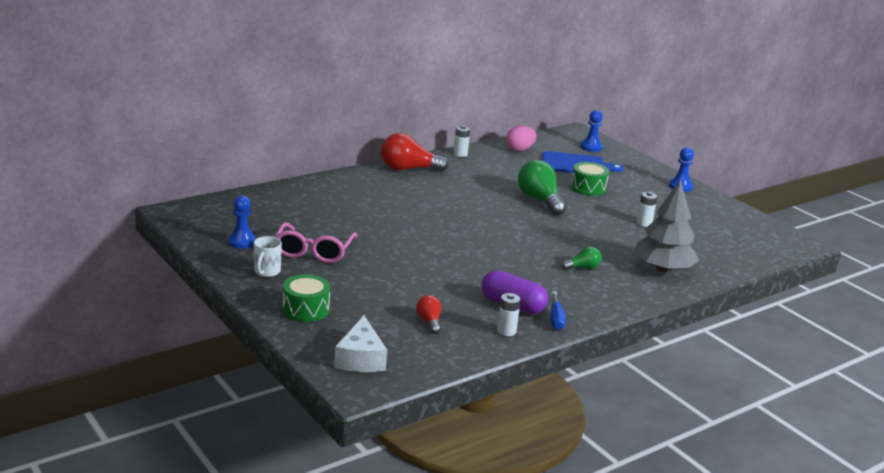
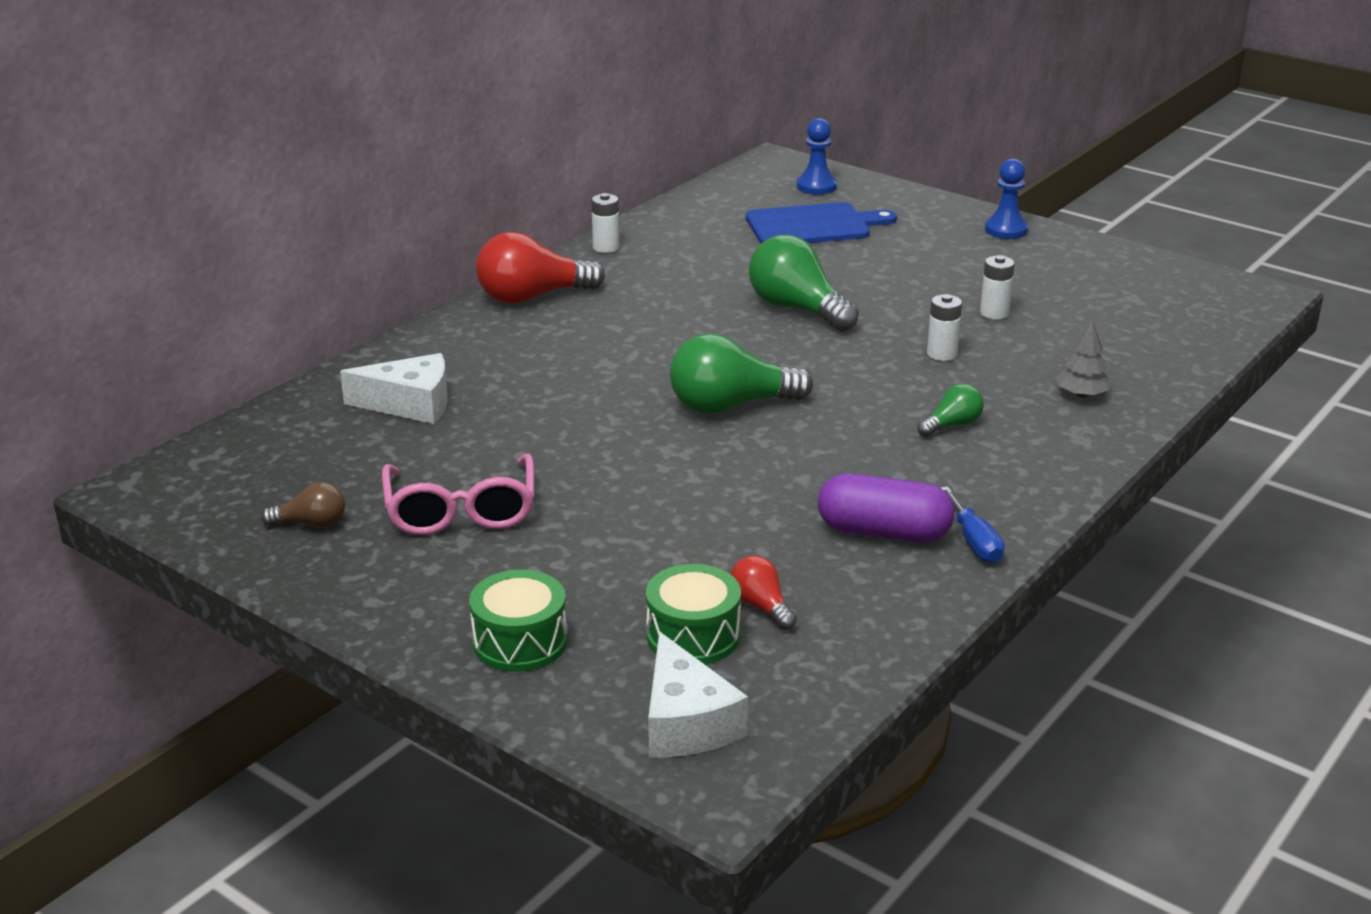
camera: 15 degrees left, 5 degrees up
blue pawn [228,195,257,249] -> brown light bulb [261,482,345,528]
white mug [254,236,282,277] -> none
white battery [497,293,521,336] -> white battery moved to [927,294,962,361]
pink egg [506,126,537,151] -> none
green drum [571,162,609,196] -> green drum moved to [646,564,741,664]
grey tree [634,180,699,272] -> grey tree [1056,321,1112,398], size x0.47
none -> white cheese [340,353,448,424]
none -> green light bulb [670,333,813,414]

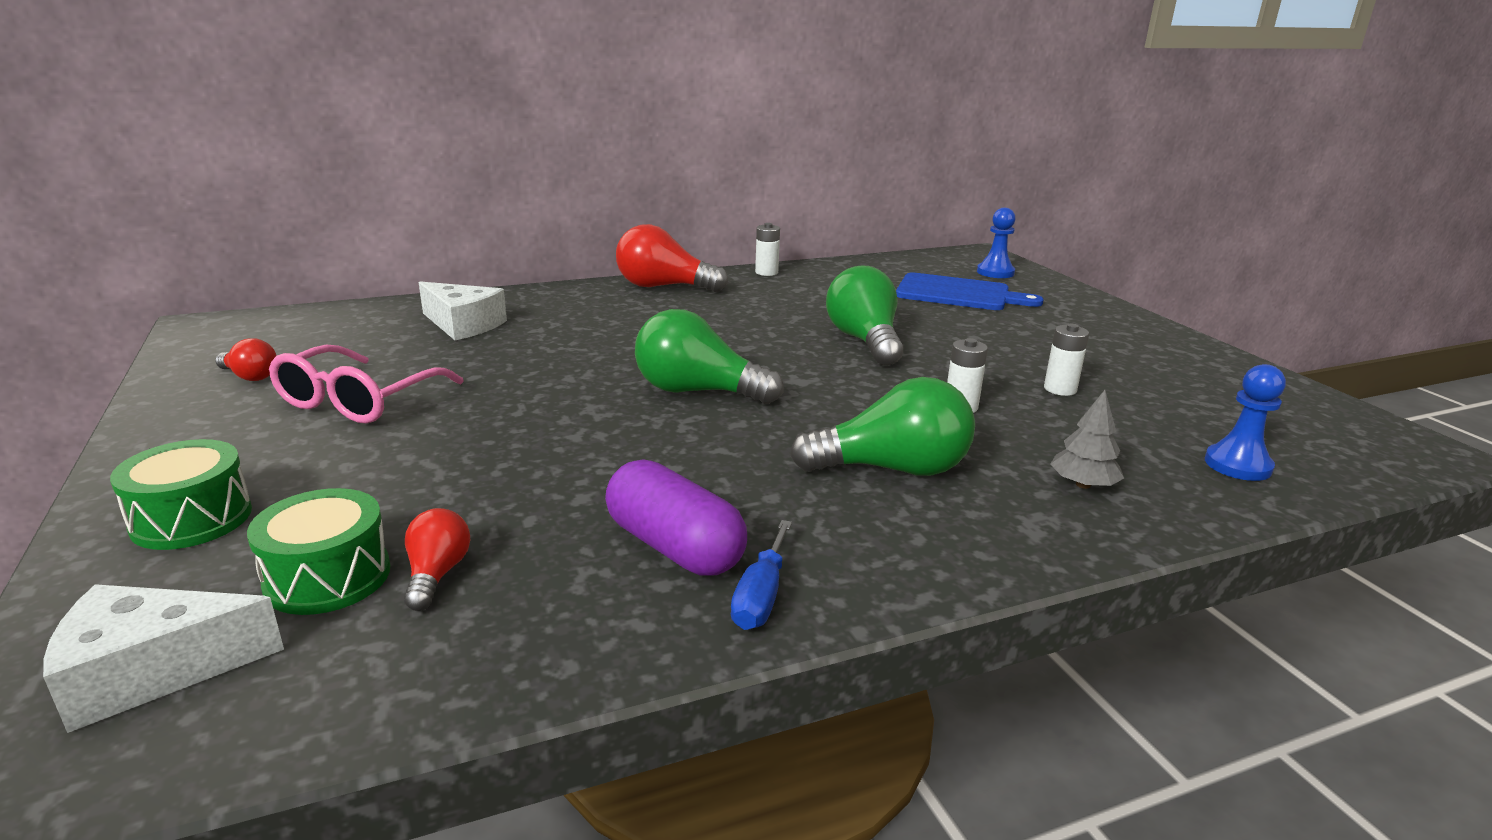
camera: 30 degrees right, 5 degrees down
brown light bulb [261,482,345,528] -> red light bulb [215,338,277,381]
white cheese [648,632,748,757] -> white cheese turned 60 degrees clockwise [43,584,284,733]
green light bulb [917,383,984,437] -> green light bulb [790,377,975,476], size x1.94
blue pawn [985,158,1028,239] -> blue pawn moved to [1205,364,1286,481]

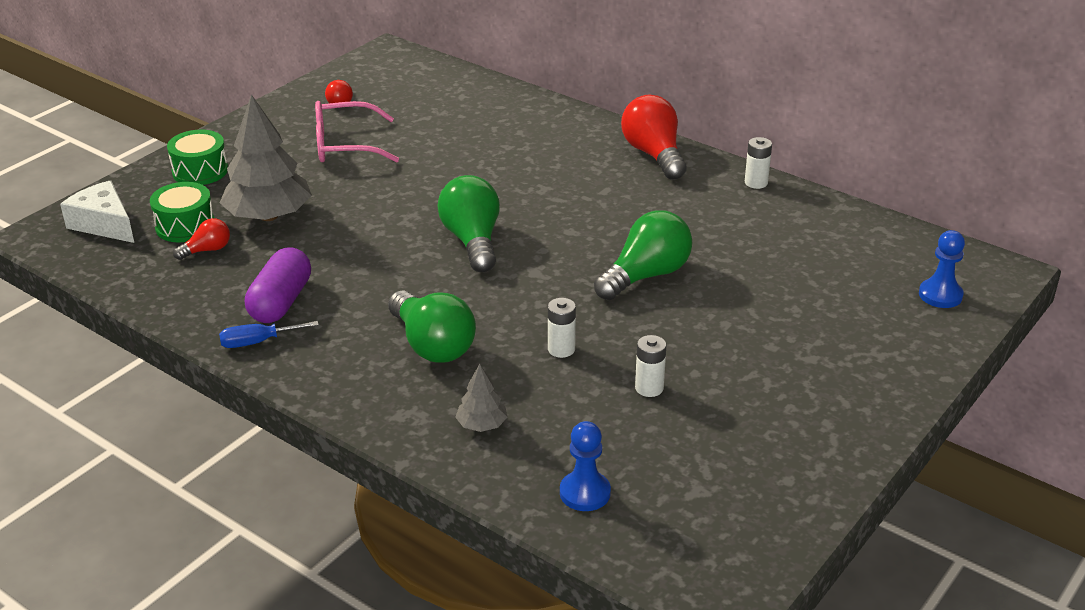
camera: 60 degrees right, 10 degrees up
white cheese [419,281,507,340] -> none
blue cutting board [896,272,1044,310] -> none
none -> grey tree [220,94,312,221]

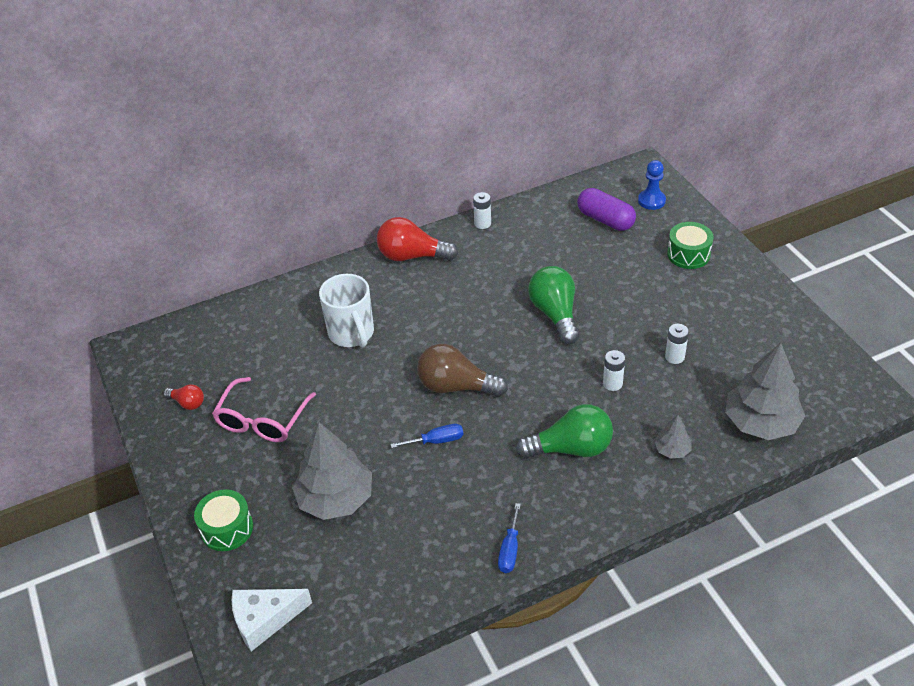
camera: 60 degrees left, 10 degrees up
green drum [150,182,214,242] -> green drum moved to [667,222,713,269]
red light bulb [173,218,230,260] -> none
purple capsule [245,247,311,323] -> purple capsule moved to [577,188,636,231]
green light bulb [437,175,500,272] -> brown light bulb [417,344,508,397]
blue pawn [560,421,611,511] -> grey tree [725,343,805,440]
none -> white mug [319,274,374,347]
none -> blue screwdriver [390,424,463,448]

